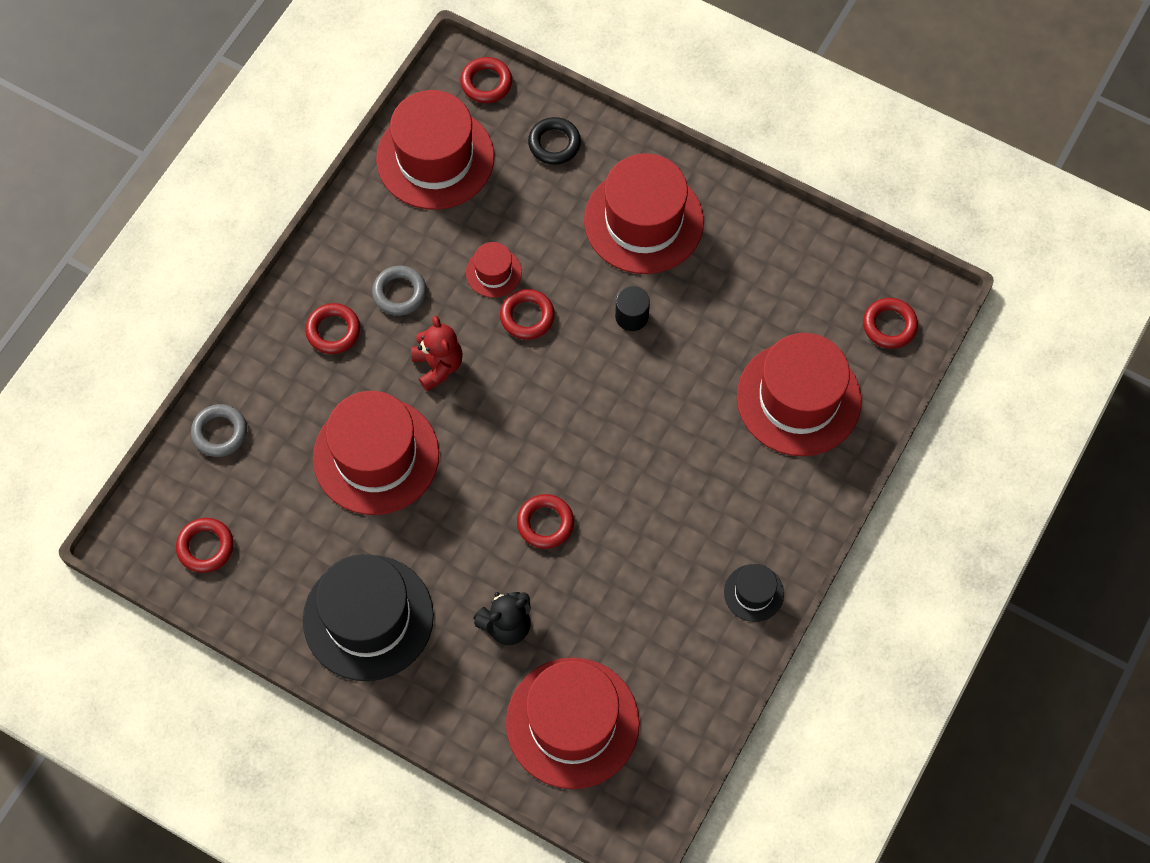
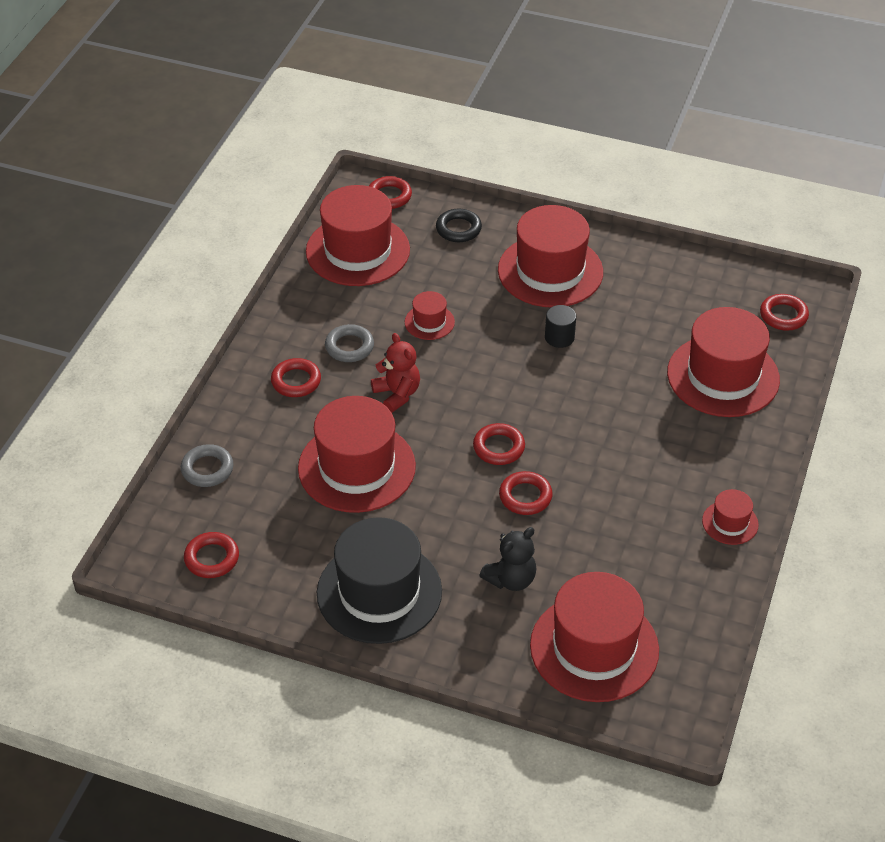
camera: 10 degrees left, 20 degrees down
red ring [500,289,555,340] -> red ring moved to [473,423,525,465]
black hat [724,564,784,622] -> red hat [702,489,759,545]

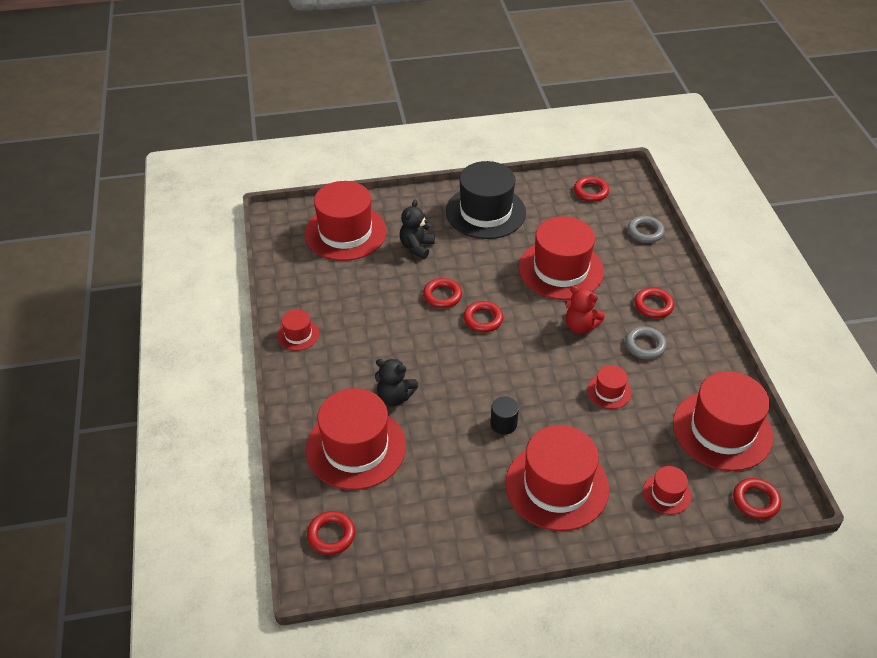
camera: 150 degrees right, 0 degrees up
black ring [436,208,482,242] -> red hat [643,466,692,515]
none -> black teddy bear [375,359,418,406]

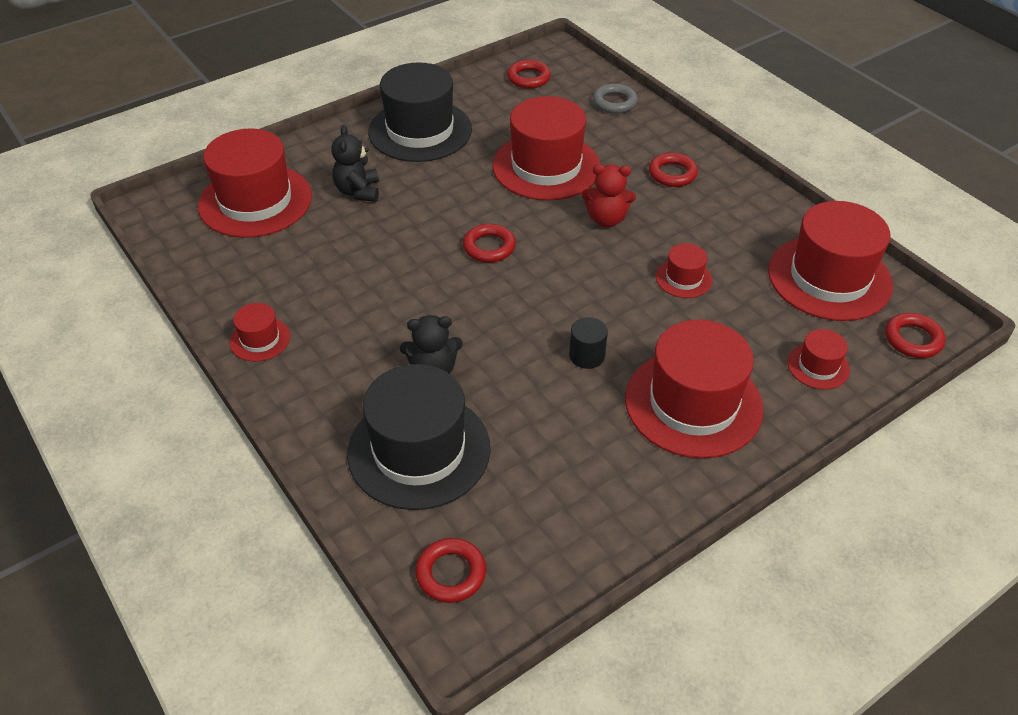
camera: 25 degrees left, 0 degrees up
red hat [306,388,406,490] -> black hat [347,364,491,510]
red ring [423,278,462,308] -> none
grey ring [625,327,667,359] -> none

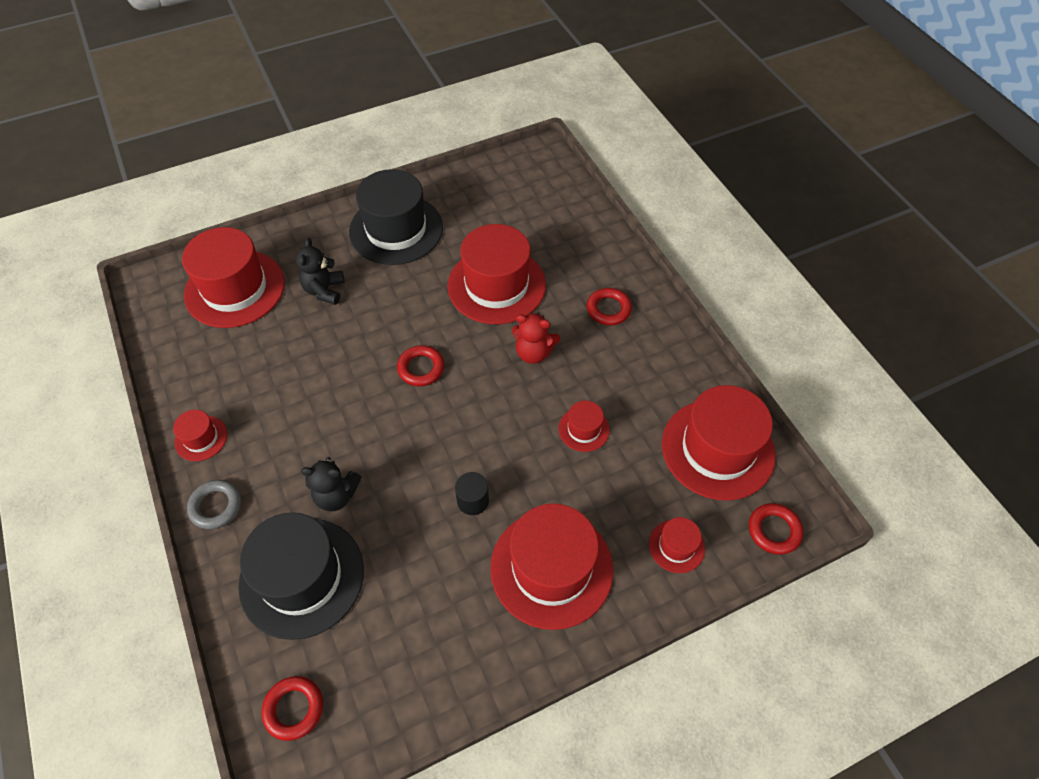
camera: 10 degrees right, 10 degrees up
red ring [507,60,551,89] -> none
grey ring [593,84,638,114] -> grey ring moved to [187,480,241,529]

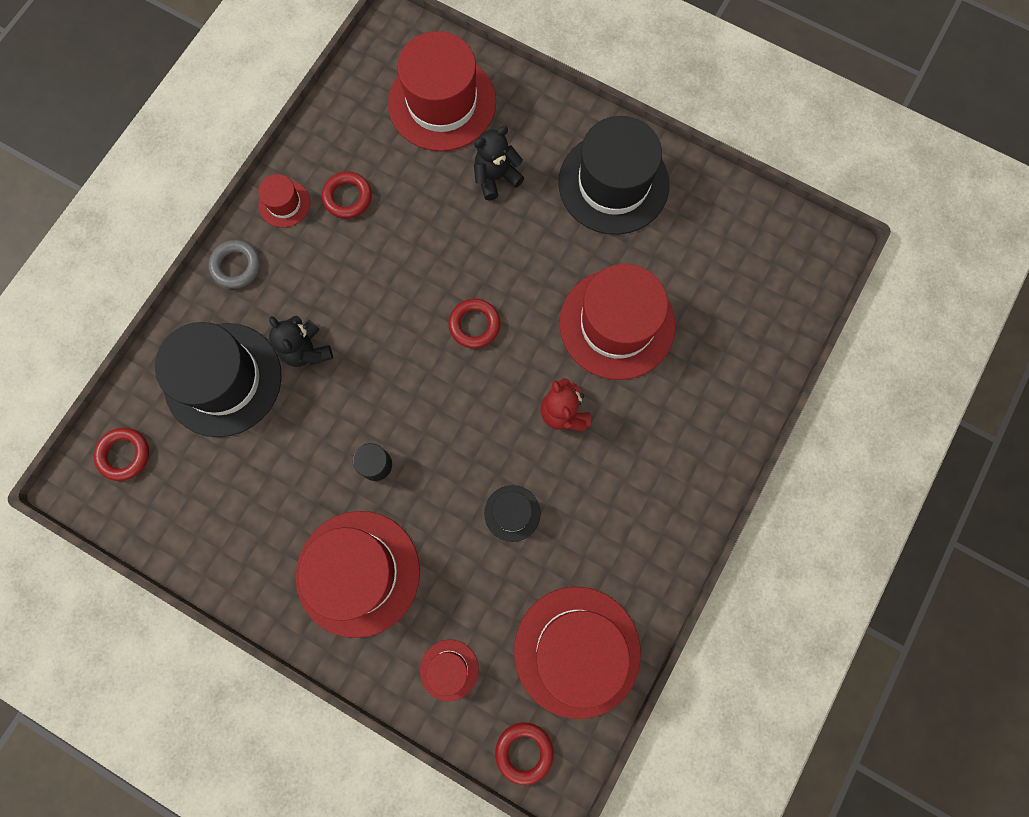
camera: 55 degrees right, 20 degrees up
red hat [558,401,610,452] -> black hat [484,485,541,542]
red ring [587,288,632,325] -> red ring moved to [322,172,372,219]

